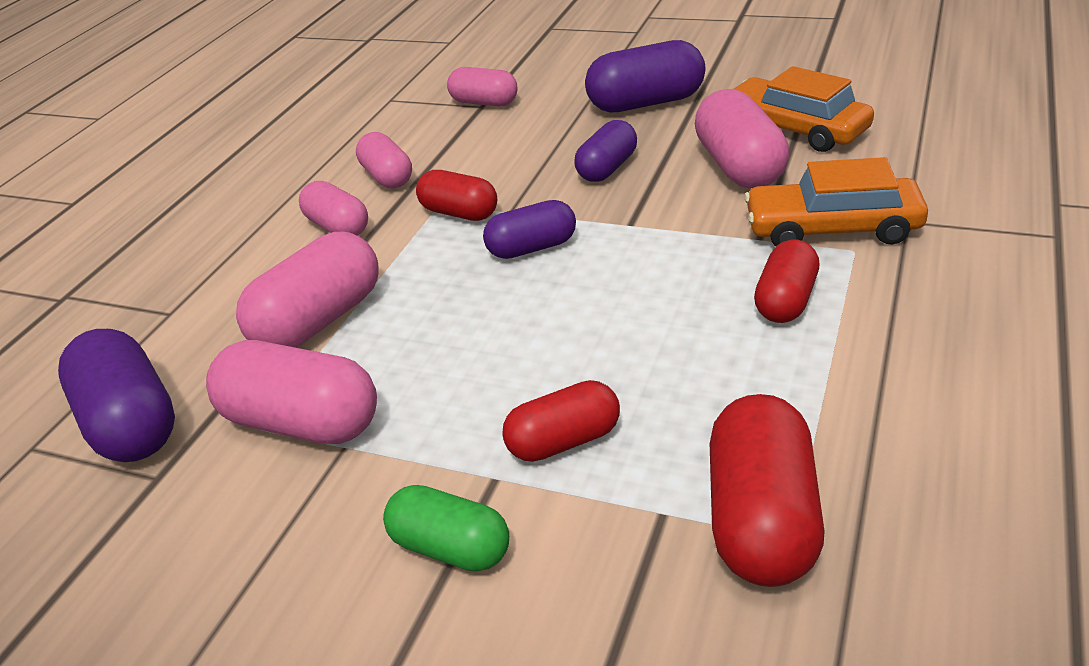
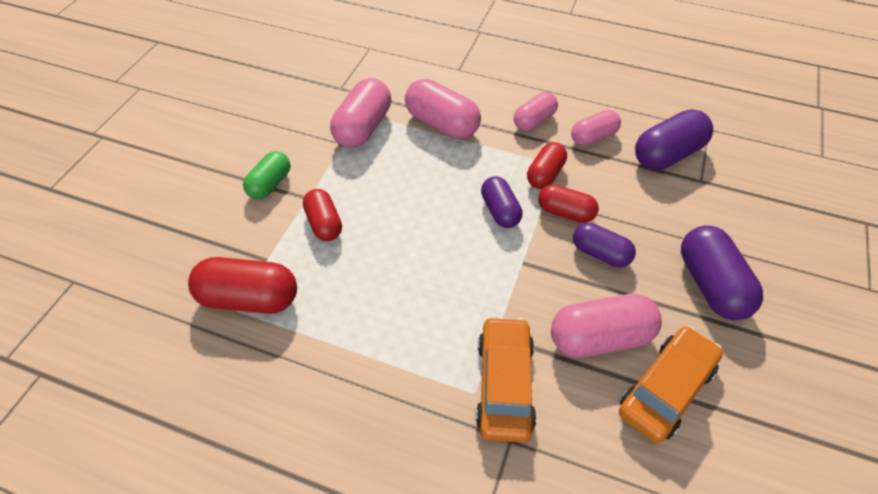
camera: 85 degrees right, 15 degrees up
purple capsule [58,329,175,462] -> purple capsule moved to [635,109,713,170]
pink capsule [447,67,518,106] -> none
red capsule [754,240,819,323] -> red capsule moved to [538,184,599,223]

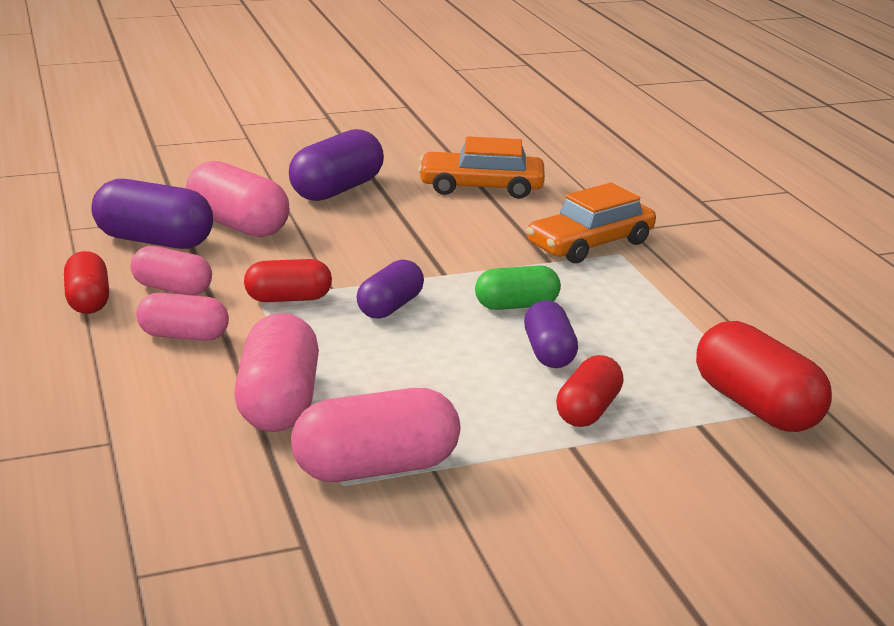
camera: 130 degrees left, 25 degrees down
green capsule [243,151,290,199] -> green capsule moved to [475,265,561,310]
red capsule [538,184,599,223] -> red capsule moved to [64,251,109,314]
pink capsule [551,293,662,358] -> pink capsule moved to [186,161,289,237]
purple capsule [573,223,636,267] -> purple capsule moved to [524,300,578,368]

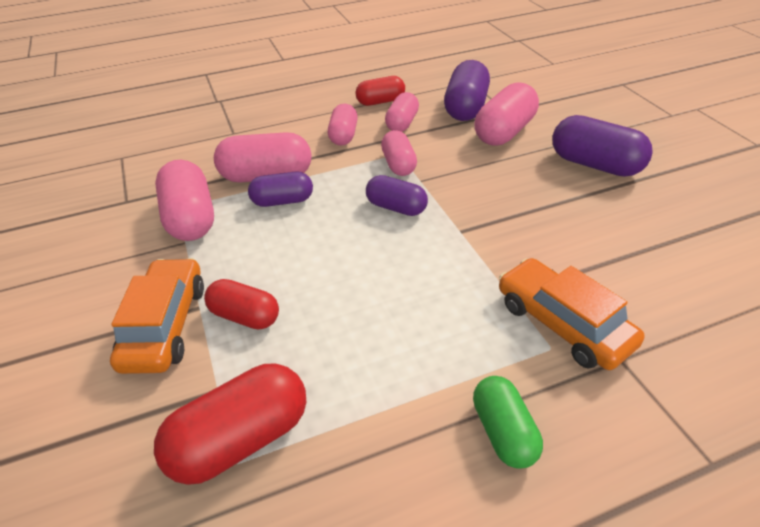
camera: 90 degrees right, 15 degrees up
red capsule [244,259,332,302] -> pink capsule [381,130,417,176]
orange car [418,136,545,199] -> orange car moved to [110,258,204,374]
green capsule [475,265,561,310] -> green capsule moved to [473,376,543,469]
purple capsule [524,300,578,368] -> purple capsule moved to [248,172,313,207]

